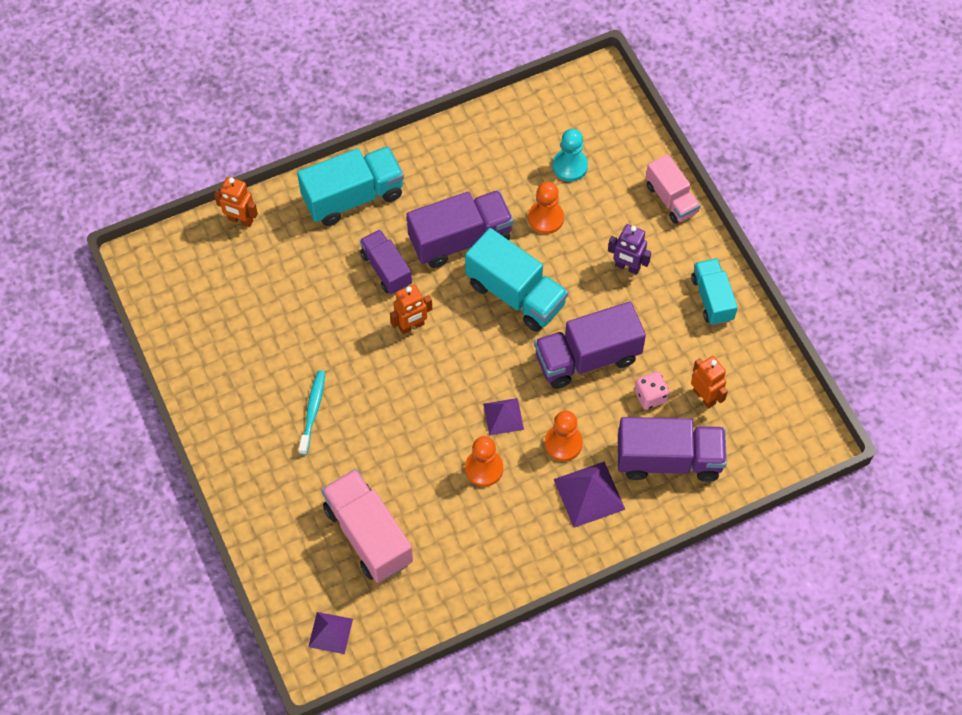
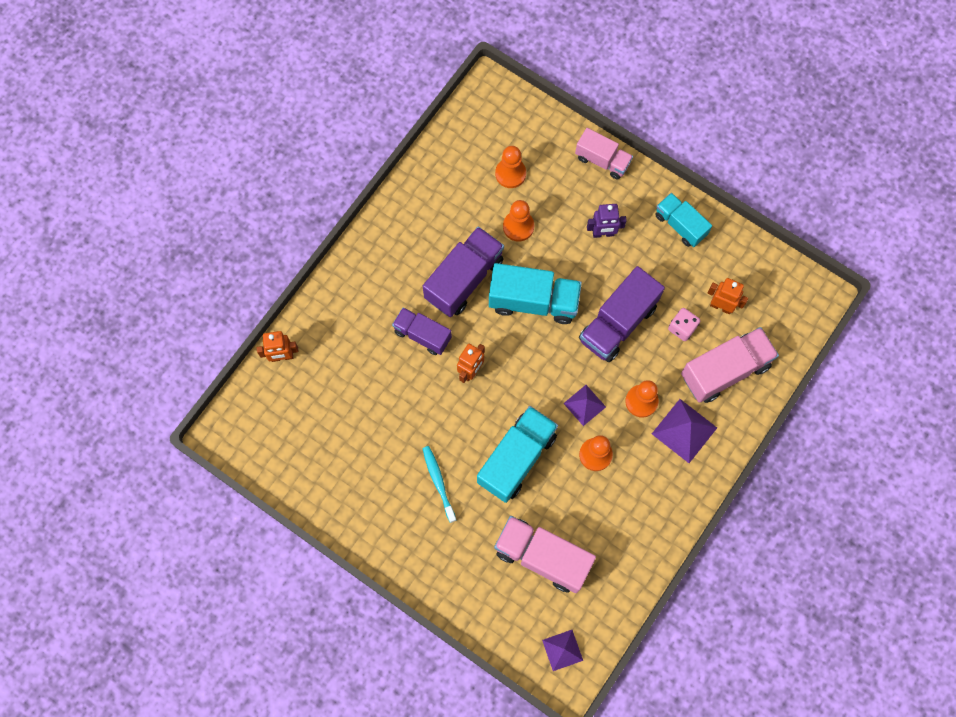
camera: 30 degrees left, 10 degrees up
turquoise truck [297,146,404,226] -> turquoise truck moved to [477,406,558,503]
turquoise pawn [553,129,588,181] -> orange pawn [495,146,526,188]
purple truck [618,417,727,482] -> pink truck [681,327,779,403]

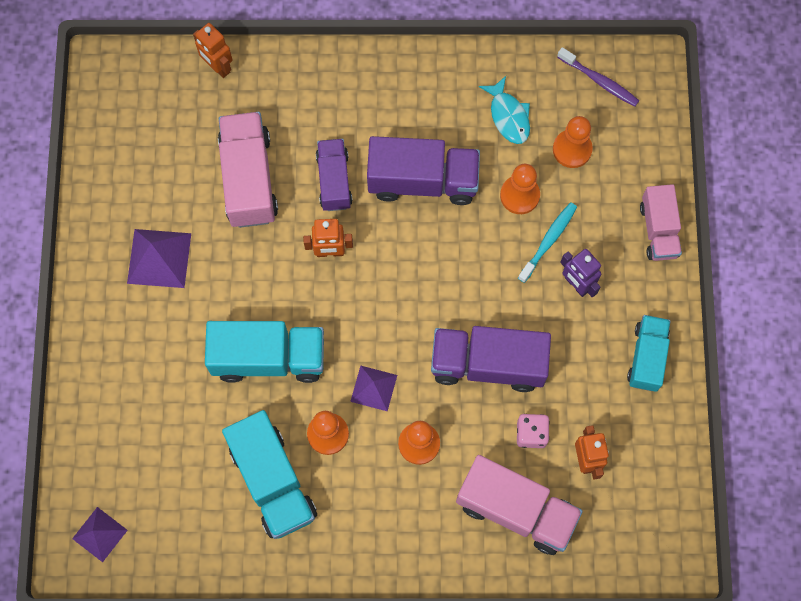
camera: 55 degrees right, 0 degrees up
turquoise toothbrush [422,446,456,523] -> turquoise toothbrush moved to [518,202,577,283]
turquoise truck [489,263,582,324] -> turquoise truck moved to [222,410,317,539]
pink truck [494,516,596,593] -> pink truck moved to [218,112,278,228]
purple pyramid [652,399,717,463] -> purple pyramid moved to [127,229,191,288]
none -> turquoise fish [479,76,530,144]
none -> purple toothbrush [557,47,639,106]

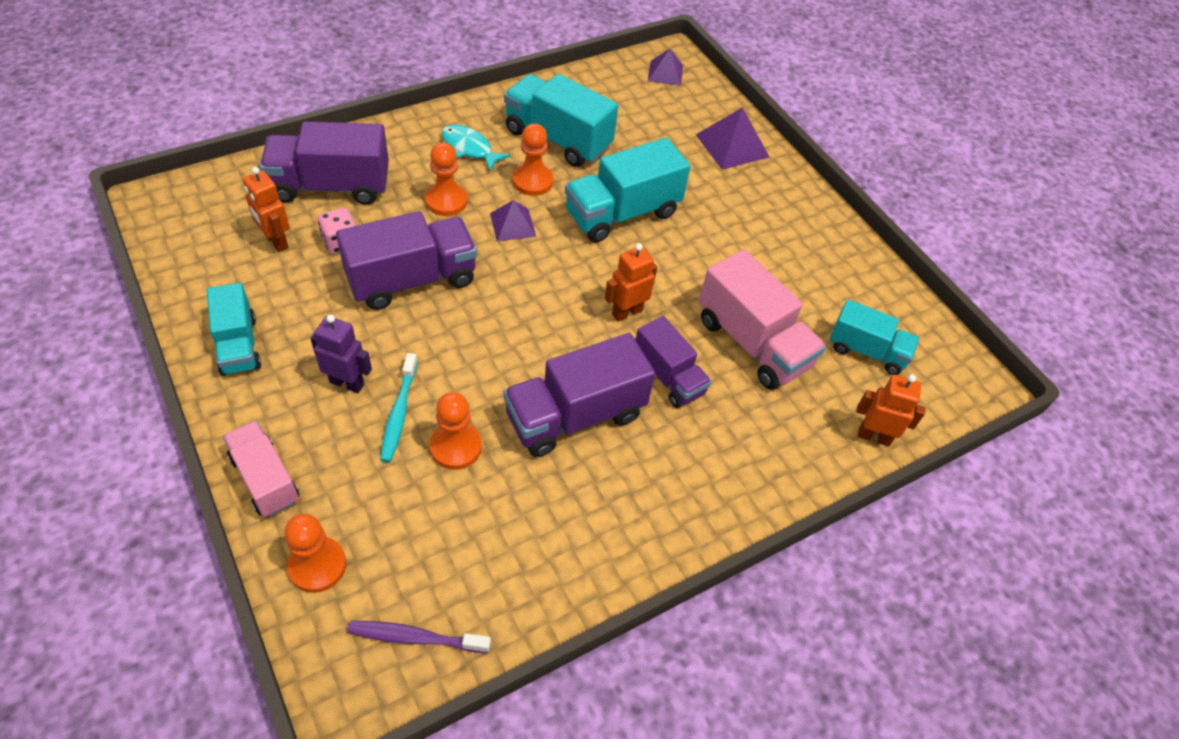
camera: 145 degrees right, 20 degrees down
purple pyramid [127,229,191,288] -> purple pyramid moved to [696,107,769,170]
pink truck [456,455,583,555] -> purple truck [260,121,389,205]
turquoise fish [479,76,530,144] -> turquoise fish moved to [442,124,511,171]
orange pawn [553,116,593,168] -> orange pawn moved to [284,513,346,593]
none -> turquoise truck [830,299,919,375]

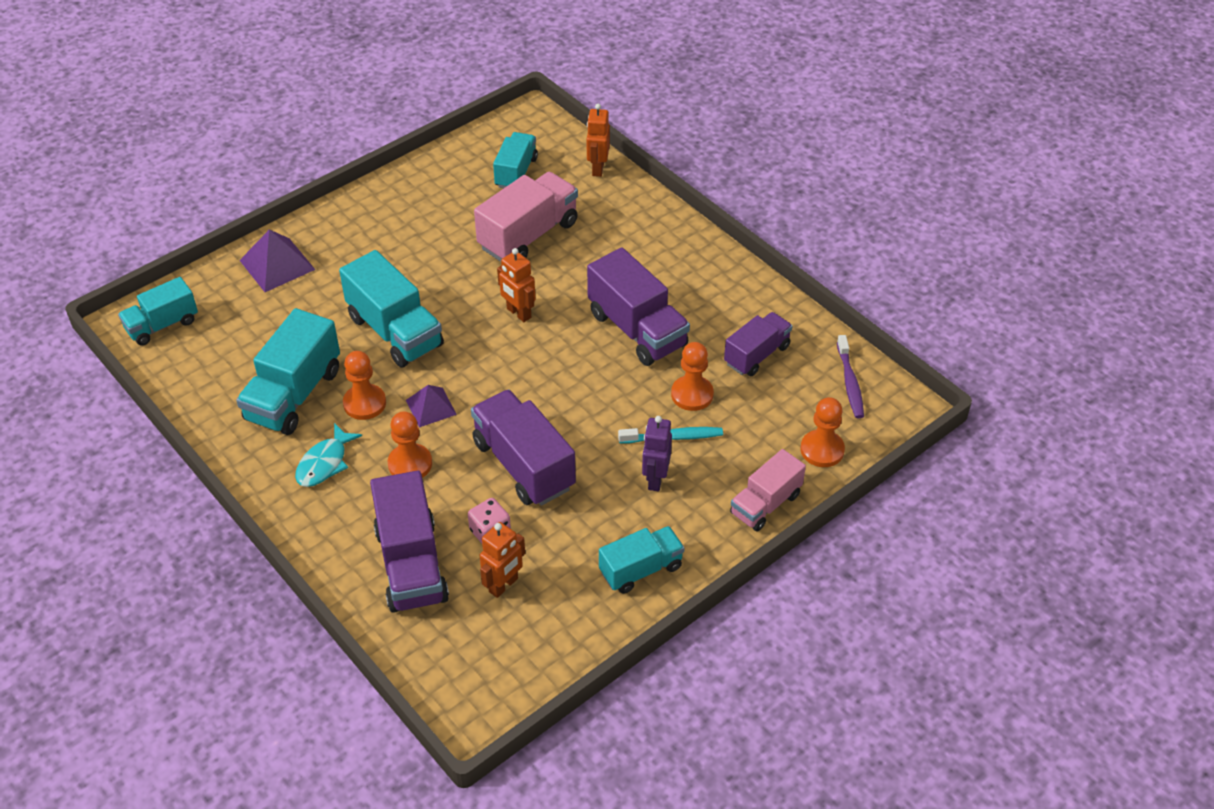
camera: 95 degrees left, 5 degrees down
purple truck [636,316,712,408] -> purple truck moved to [724,312,792,376]
purple pyramid [648,49,683,86] -> turquoise truck [118,277,198,346]

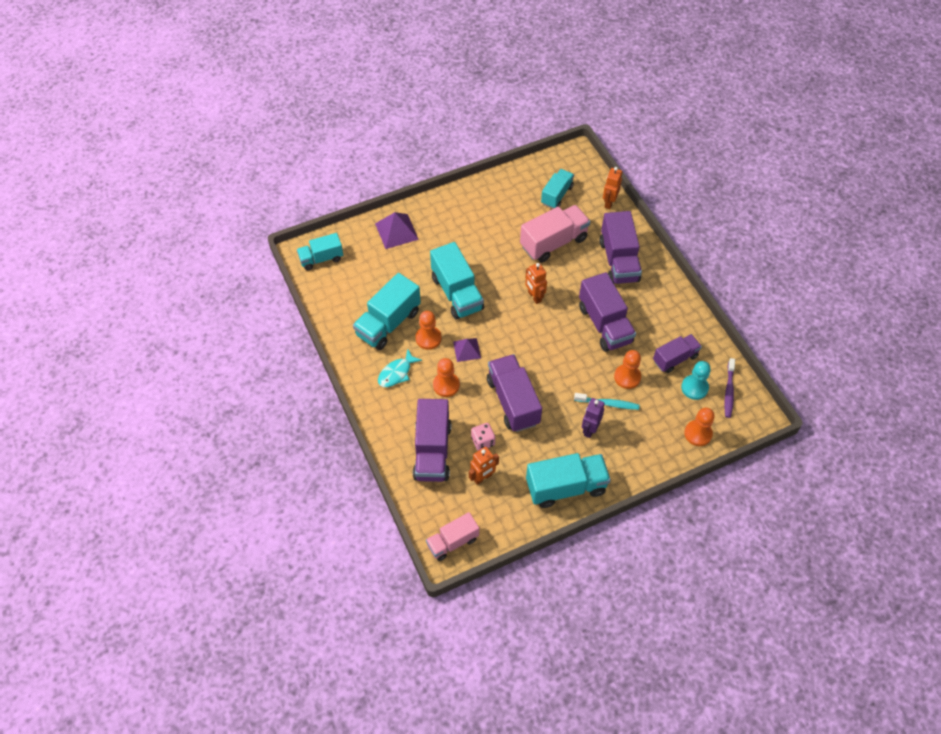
camera: 15 degrees right, 10 degrees up
turquoise truck [599,526,684,594] -> turquoise truck [526,453,611,508], size x1.58
pink truck [730,449,806,532] -> pink truck moved to [426,512,479,561]
none -> purple truck [600,211,642,284]
none -> turquoise pawn [681,361,711,400]

